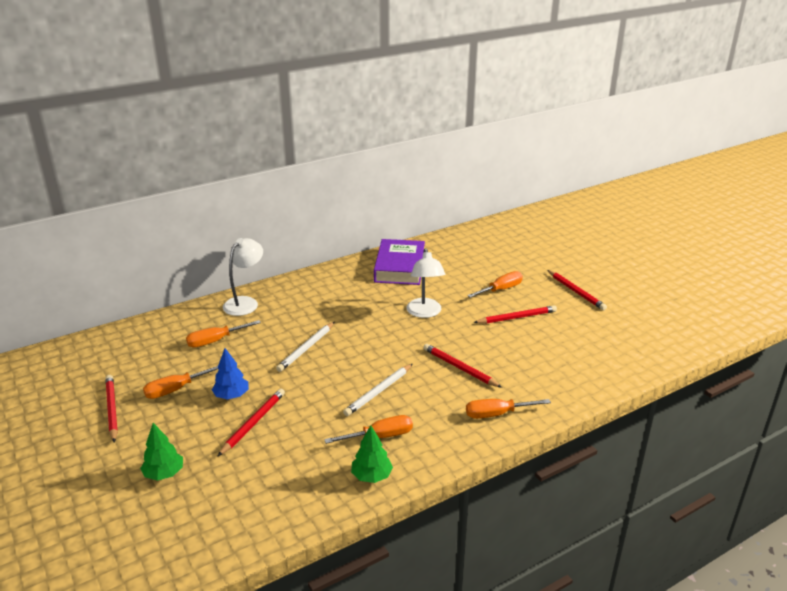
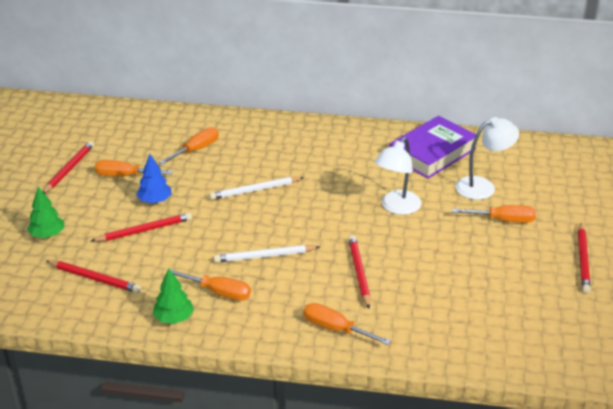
camera: 40 degrees right, 5 degrees up
orange screwdriver [186,320,261,348] -> orange screwdriver turned 120 degrees clockwise [159,127,219,164]
white lamp [223,238,263,316] -> white lamp moved to [455,117,519,200]
red pencil [473,305,557,324] -> red pencil moved to [46,260,141,293]

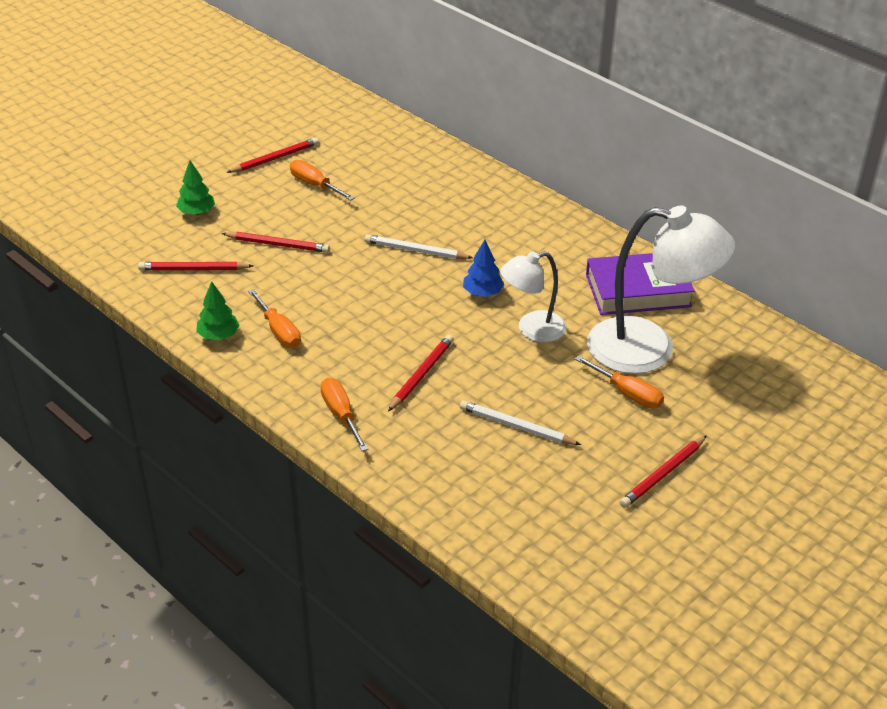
camera: 35 degrees right, 5 degrees up
red pencil [46,260,141,293] -> red pencil turned 120 degrees clockwise [138,262,253,271]
blue tree [136,154,172,204] -> blue tree moved to [463,240,504,297]
orange screwdriver [159,127,219,164] -> none
white pencil [214,245,320,263] -> white pencil moved to [460,400,581,445]
white lamp [455,117,519,200] -> white lamp [587,206,736,374], size x1.75

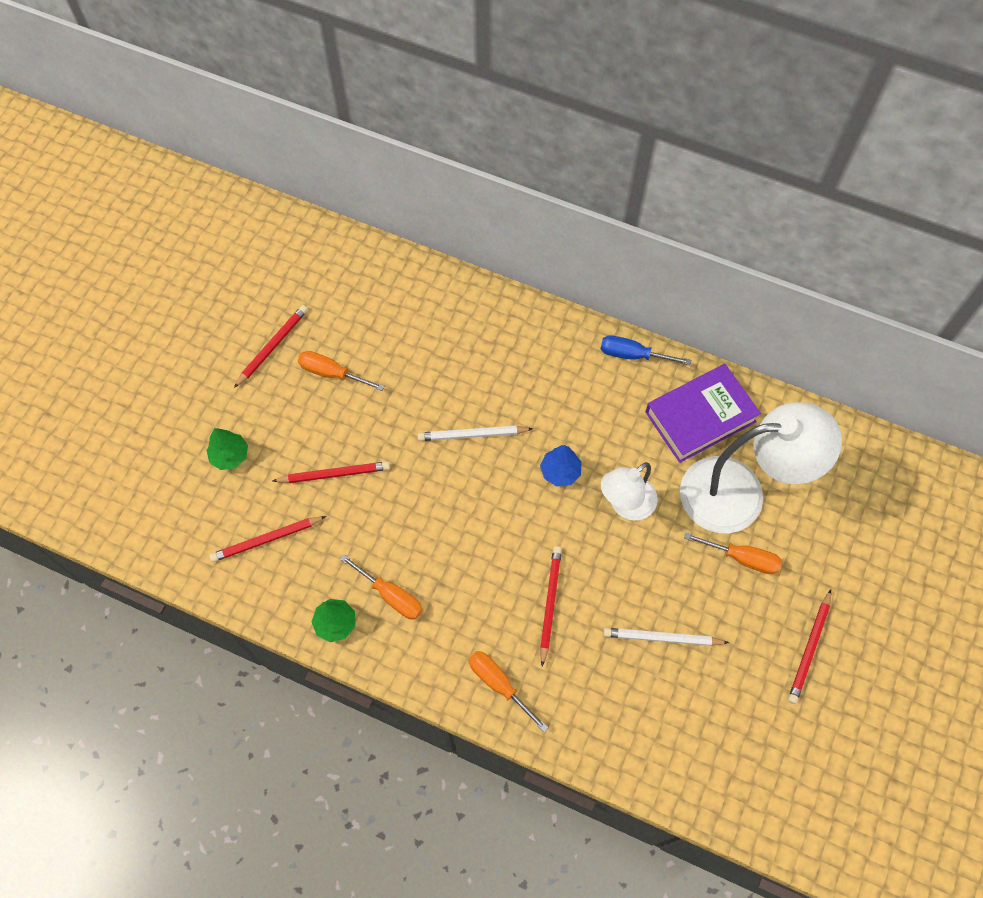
camera: 20 degrees left, 25 degrees up
none -> blue screwdriver [601,335,691,365]

